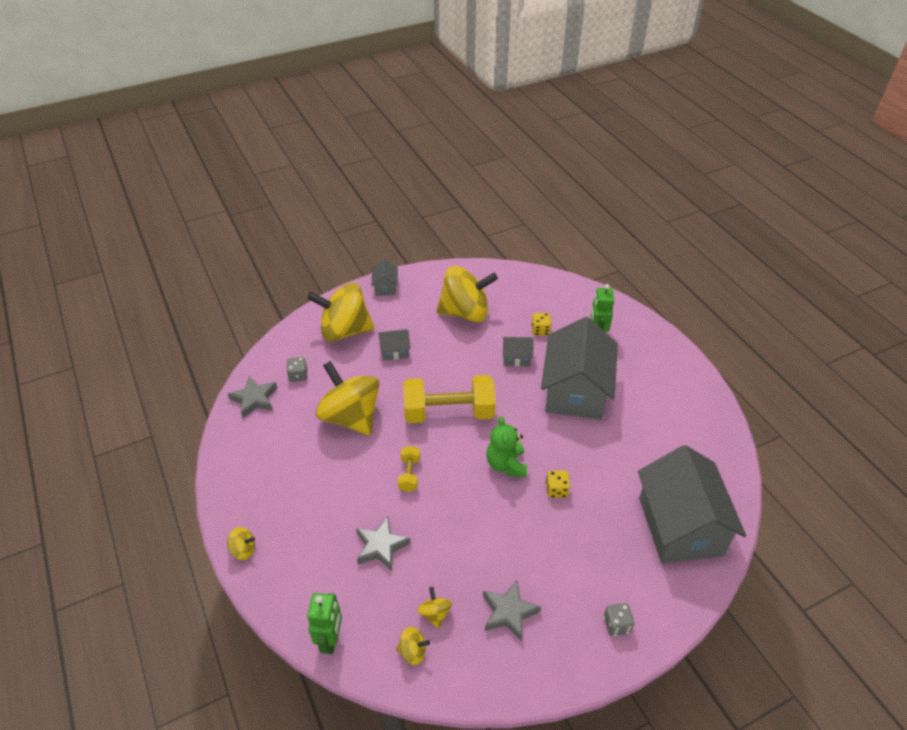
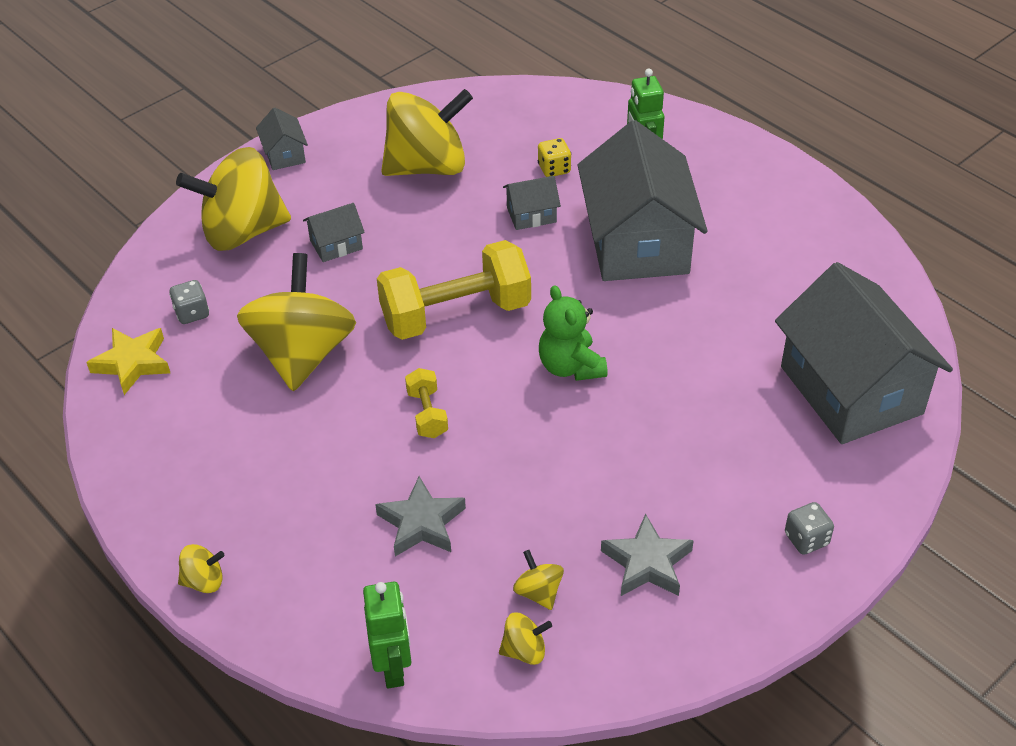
camera: 15 degrees left, 0 degrees up
grey star [228,376,277,418] -> yellow star [86,328,170,395]
yellow spinning top [316,361,379,435] -> yellow spinning top turned 60 degrees clockwise [237,253,356,391]
yellow dice [546,470,570,498] -> none

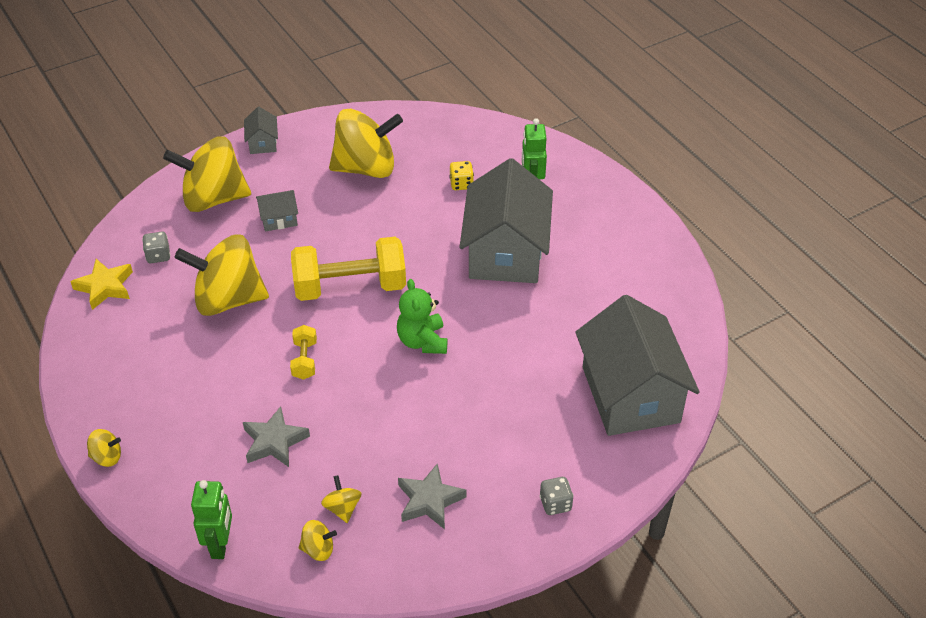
camera: 10 degrees right, 0 degrees up
yellow spinning top [237,253,356,391] -> yellow spinning top turned 105 degrees counterclockwise [175,234,269,316]
grey house [503,176,561,230] -> none

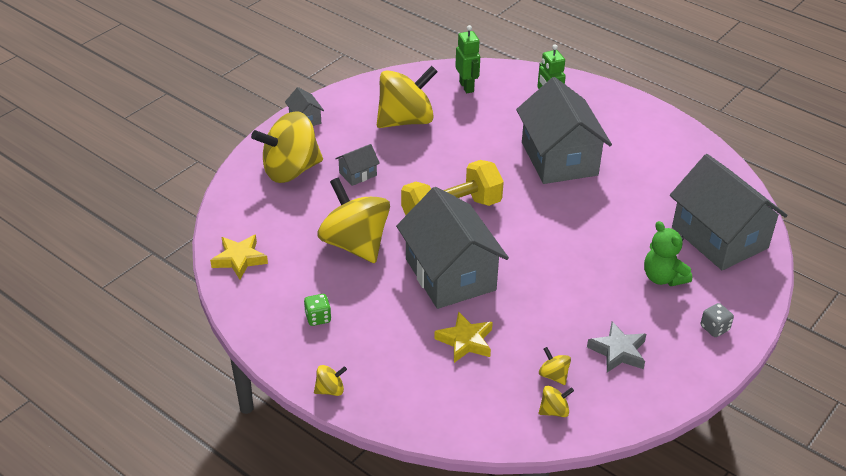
camera: 20 degrees left, 5 degrees down
grey dice [142,232,170,263] -> none
yellow spinning top [175,234,269,316] -> yellow spinning top turned 75 degrees clockwise [318,177,390,263]
green robot [191,480,232,559] -> green robot moved to [455,25,480,93]
grey star [243,406,310,467] -> yellow star [434,311,493,363]
yellow dumbbell [290,325,317,380] -> grey house [396,187,509,309]
green teddy bear [397,279,447,354] -> green teddy bear moved to [644,221,692,286]
yellow dice [449,161,474,190] -> none
none -> green dice [304,294,331,326]

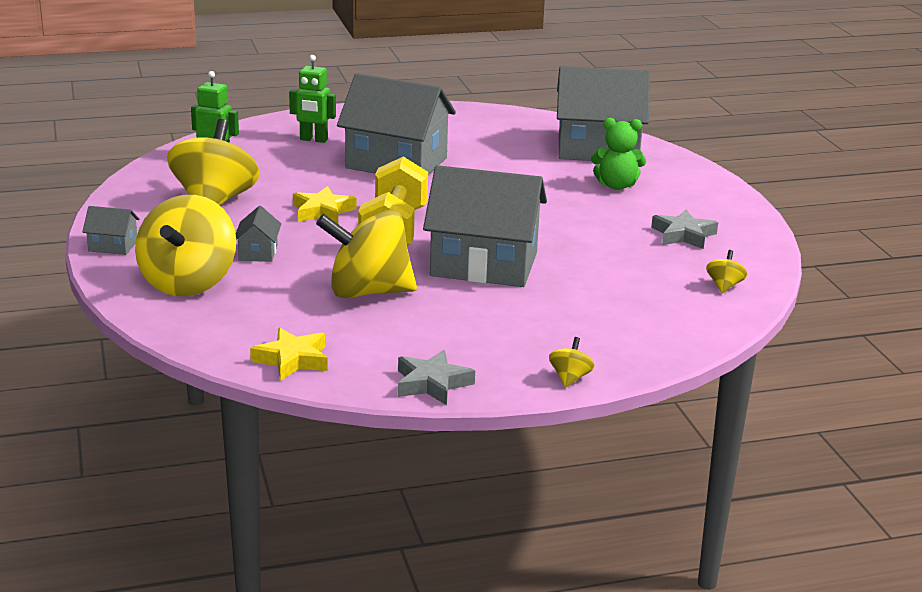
camera: 55 degrees left, 15 degrees down
green dice [304,294,331,326] -> none
yellow star [434,311,493,363] -> yellow star moved to [293,186,356,224]
yellow spinning top [539,347,571,385] -> none
grey dice [701,303,734,337] -> none
none -> grey star [398,350,475,405]

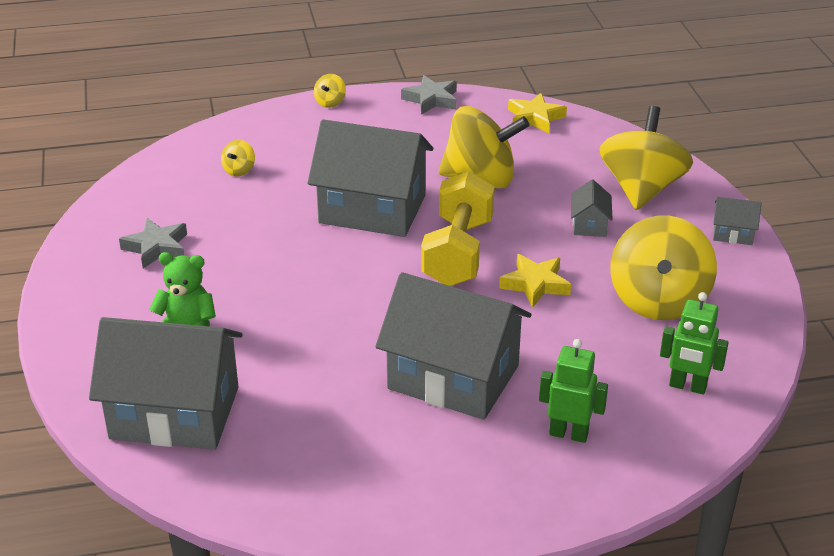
camera: 175 degrees left, 10 degrees up
yellow spinning top [706,250,747,293] -> yellow spinning top moved to [221,140,255,176]

